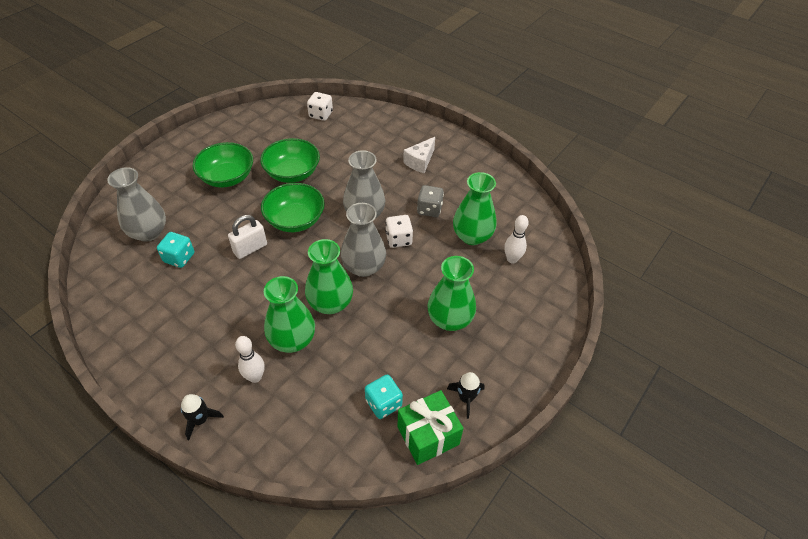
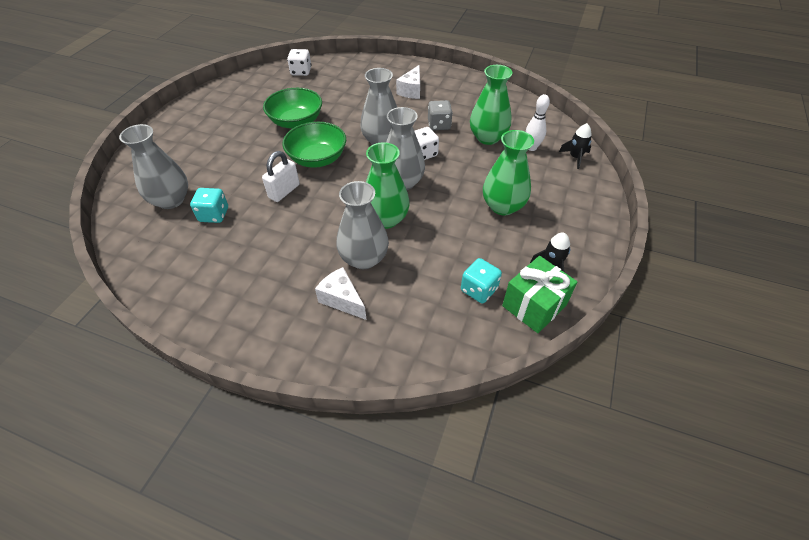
camera: 15 degrees left, 0 degrees up
black rocket [181,394,224,440] -> black rocket moved to [559,123,592,169]
green bowl [193,142,253,188] -> none
white bowling pin [235,336,265,383] -> white cheese [315,267,367,320]
green vase [264,276,315,353] -> grey vase [337,181,389,269]

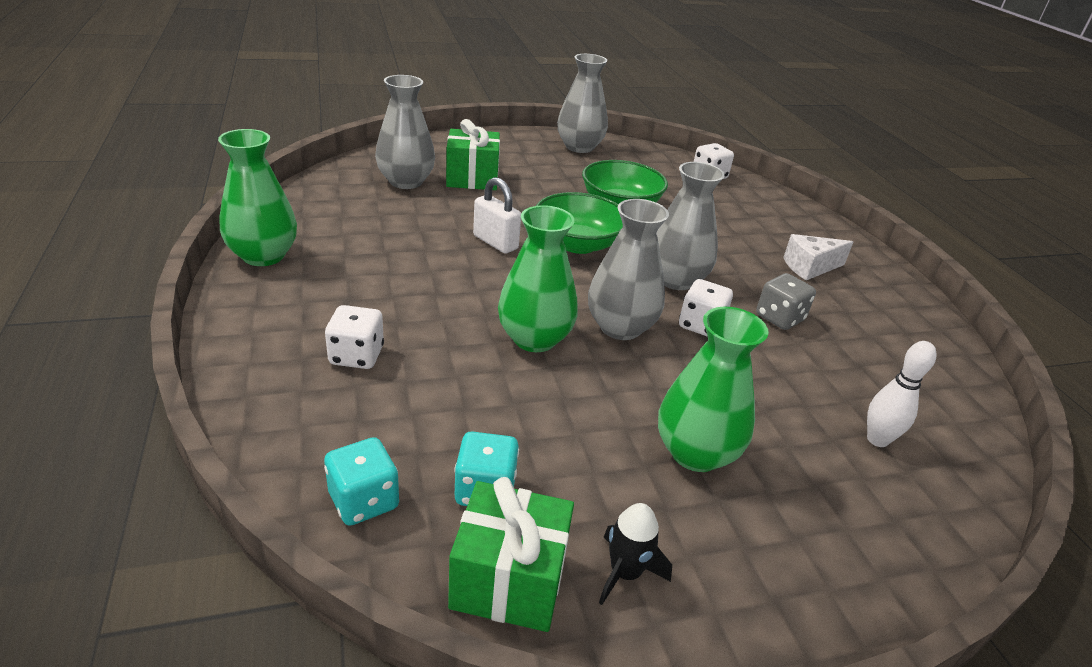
camera: 50 degrees right, 15 degrees down
turquoise dice [190,188,228,223] -> turquoise dice moved to [324,437,399,526]
white padlock [262,151,300,202] -> white padlock turned 45 degrees clockwise [473,177,521,254]
white cheese [315,267,367,320] -> white dice [325,305,384,369]
grey vase [337,181,389,269] -> grey vase moved to [557,54,608,153]
green vase [470,65,513,145] -> green vase moved to [218,129,297,266]
black rocket [559,123,592,169] -> none
none -> green gift [446,119,500,190]

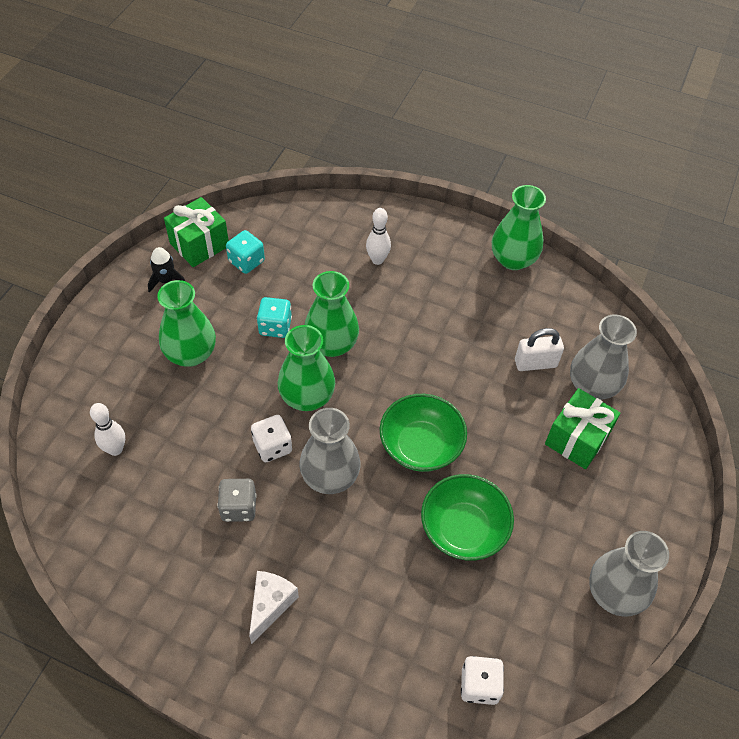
camera: 130 degrees right, 20 degrees up
turquoise dice [324,437,399,526] -> turquoise dice moved to [257,297,292,338]
white dice [325,305,384,369] -> white bowling pin [366,208,391,265]
white padlock [473,177,521,254] -> white padlock moved to [515,328,564,371]
grey vase [588,199,669,340] -> green vase [278,325,335,411]

